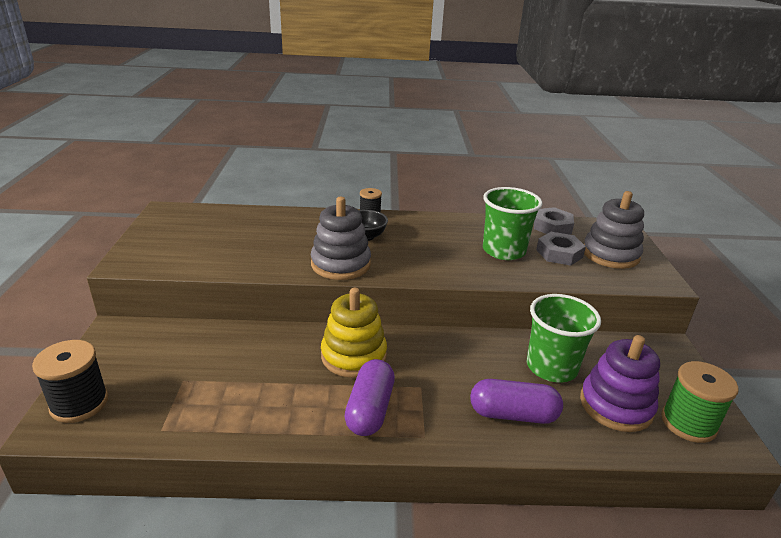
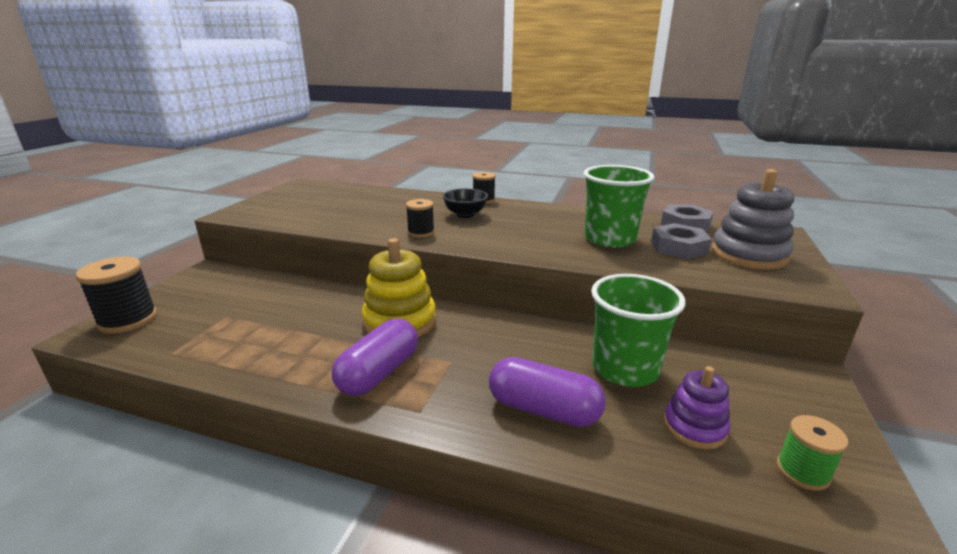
camera: 20 degrees right, 5 degrees down
grey stacking toy [311,197,371,280] -> black spool [406,199,435,237]
purple stacking toy [580,335,660,432] -> purple stacking toy [663,366,730,450], size x0.61
green spool [661,361,738,443] -> green spool [777,415,848,491], size x0.60

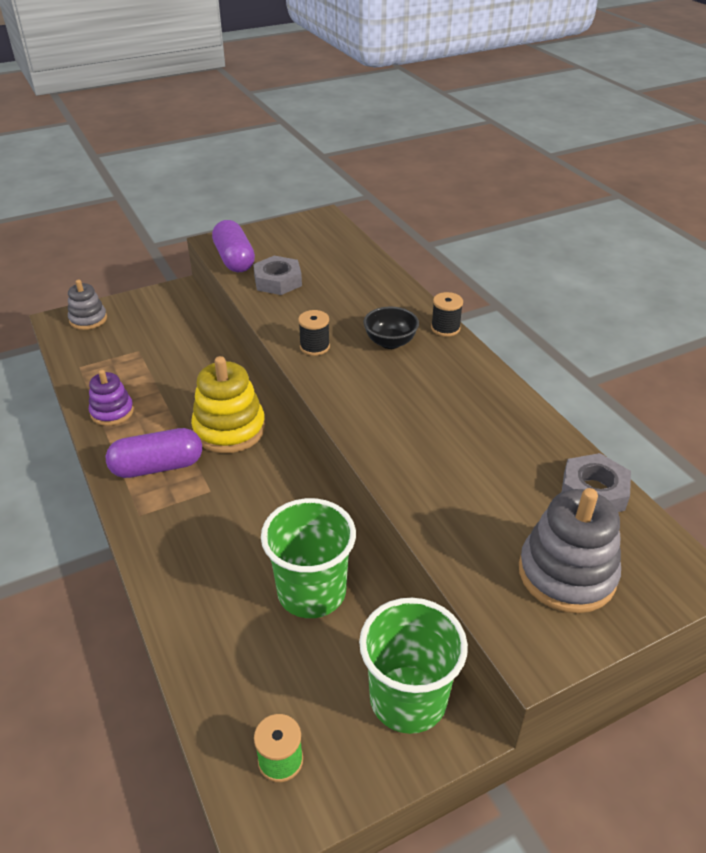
camera: 45 degrees right, 15 degrees up
black spool [75,257,157,333] -> grey stacking toy [68,280,107,330]
purple capsule [489,357,606,427] -> purple capsule moved to [212,220,255,272]
green cup [583,165,654,247] -> green cup moved to [359,598,468,734]
grey nut [651,223,712,259] -> grey nut moved to [253,256,302,295]
purple stacking toy [663,366,730,450] -> purple stacking toy moved to [89,370,134,426]

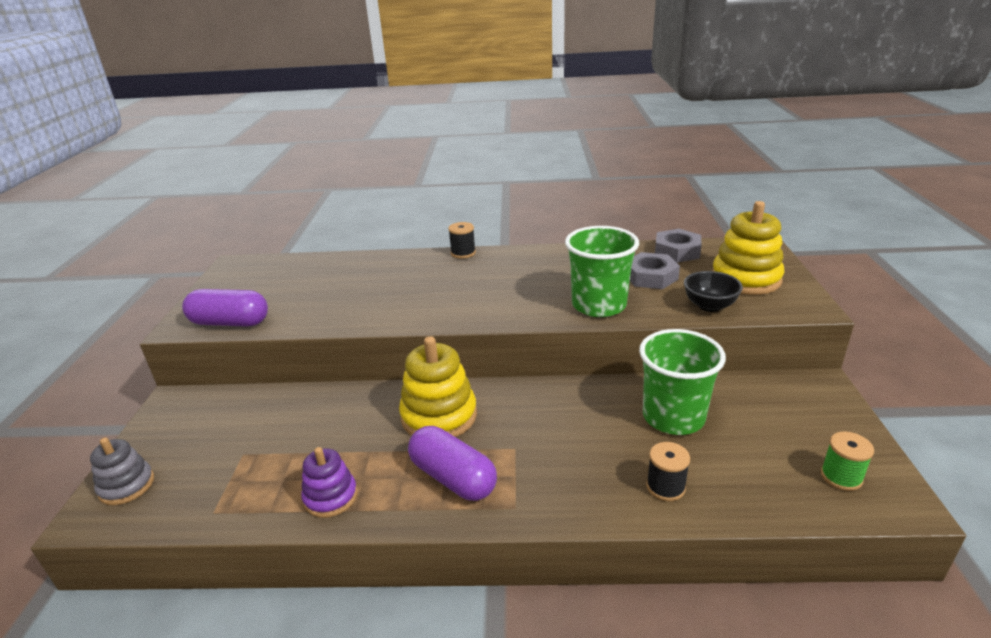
camera: 60 degrees left, 10 degrees down
purple capsule [106,428,202,478] -> purple capsule turned 60 degrees counterclockwise [408,426,497,501]
grey nut [253,256,302,295] -> grey nut moved to [630,252,680,289]
black spool [298,310,330,356] -> black spool moved to [646,442,690,501]
green cup [359,598,468,734] -> green cup moved to [565,226,639,317]
black bowl [364,307,419,349] -> black bowl moved to [684,271,743,312]
grey stacking toy [519,488,621,613] -> yellow stacking toy [712,201,784,295]

